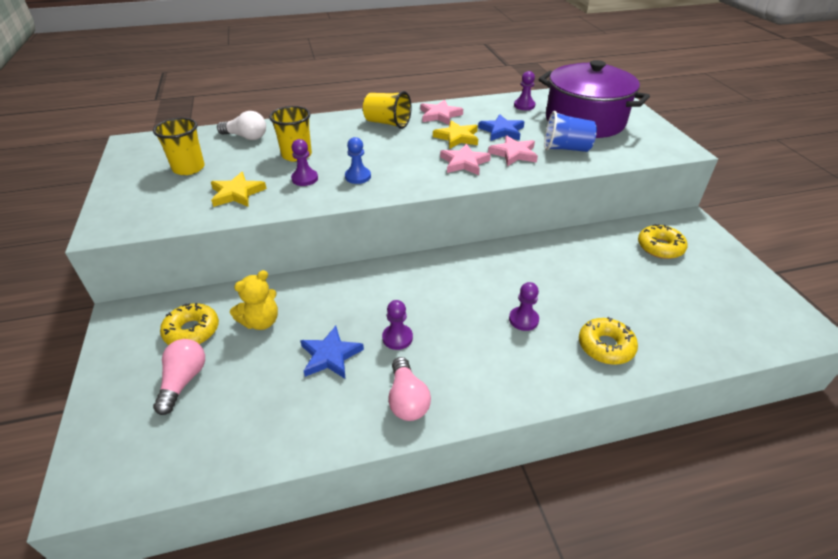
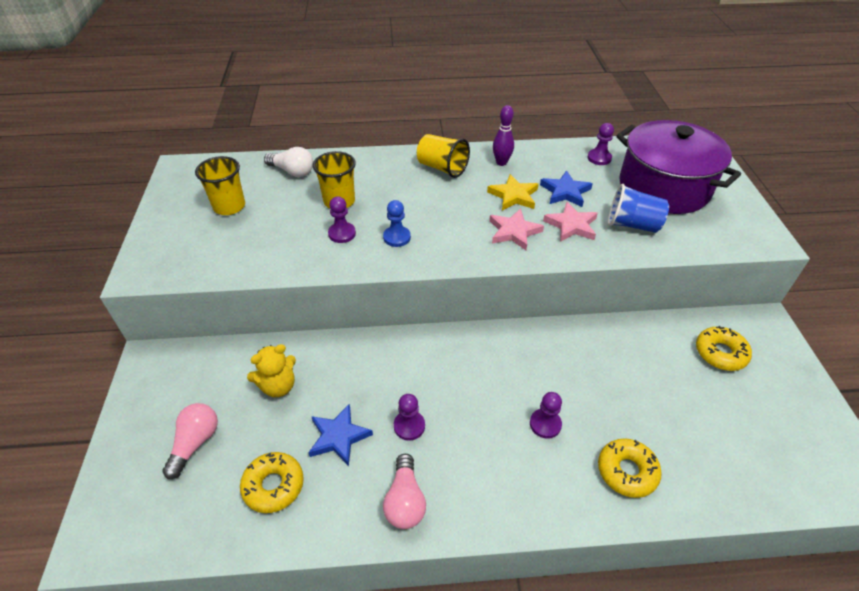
camera: 10 degrees right, 5 degrees up
yellow donut [160,303,219,345] -> yellow donut moved to [240,452,304,513]
yellow star [211,172,267,207] -> none
pink star [421,100,463,125] -> purple bowling pin [493,105,514,166]

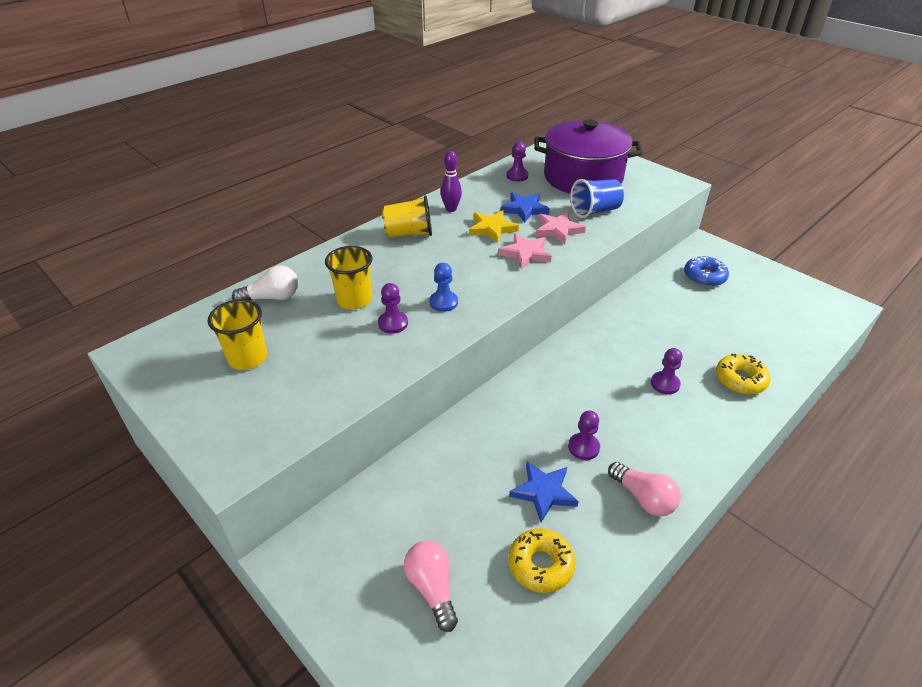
camera: 40 degrees left, 5 degrees down
yellow teddy bear [247,344,296,397] -> none
yellow donut [696,326,752,371] -> blue donut [684,256,729,287]

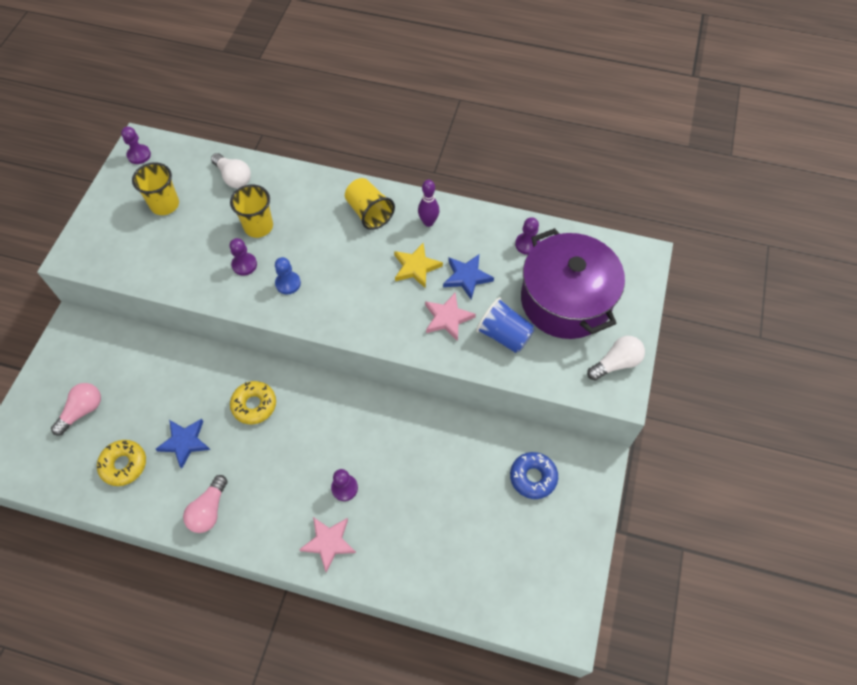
camera: 60 degrees right, 20 degrees up
pink star [498,233,552,269] -> pink star moved to [299,517,356,573]
purple pawn [568,411,600,460] -> purple pawn moved to [121,126,151,164]
yellow donut [716,354,770,394] -> yellow donut moved to [230,381,276,424]
none -> white light bulb [587,336,645,381]

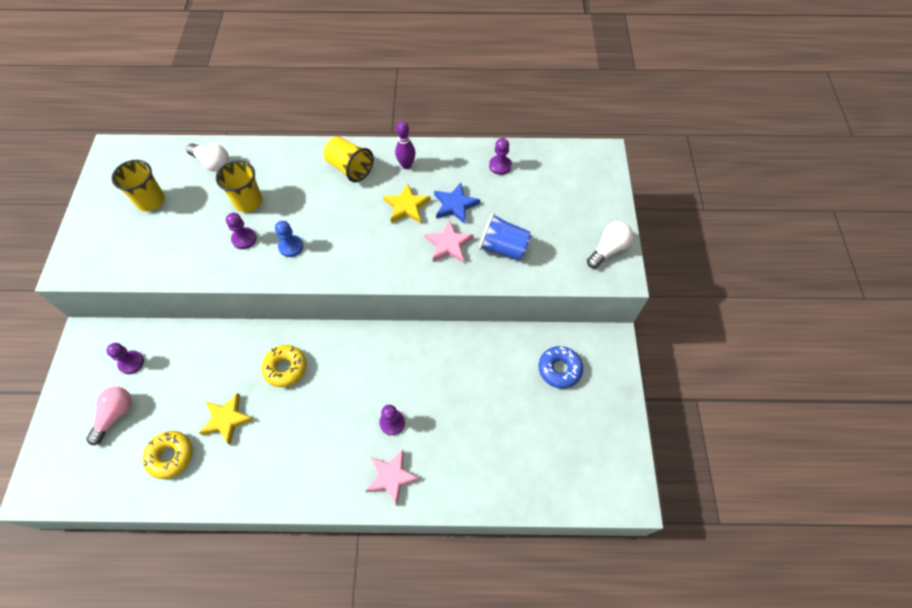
camera: 15 degrees left, 0 degrees up
purple pawn [121,126,151,164] -> purple pawn moved to [106,343,144,374]
blue star [156,419,210,469] -> yellow star [199,393,253,445]
pink light bulb [183,475,228,533] -> none
purple pot [521,228,625,339] -> none

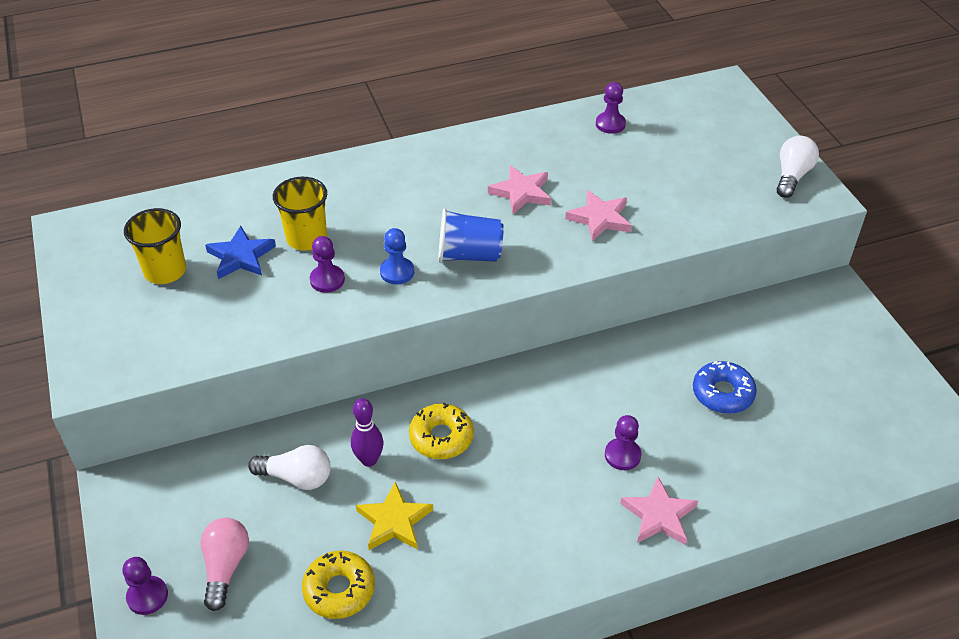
camera: 20 degrees left, 15 degrees down
purple pawn [106,343,144,374] -> purple pawn moved to [122,557,168,615]
white light bulb [186,143,229,172] -> white light bulb moved to [248,445,331,490]
yellow cup [324,136,374,182] -> none
yellow star [383,183,431,223] -> pink star [488,165,551,214]
purple bowling pin [395,121,416,169] -> purple bowling pin moved to [351,398,383,467]
blue star [434,183,480,224] -> blue star moved to [205,226,276,279]
blue cup [479,213,532,260] -> blue cup moved to [438,209,504,263]
blue donut [539,346,583,388] -> blue donut moved to [693,361,757,414]

